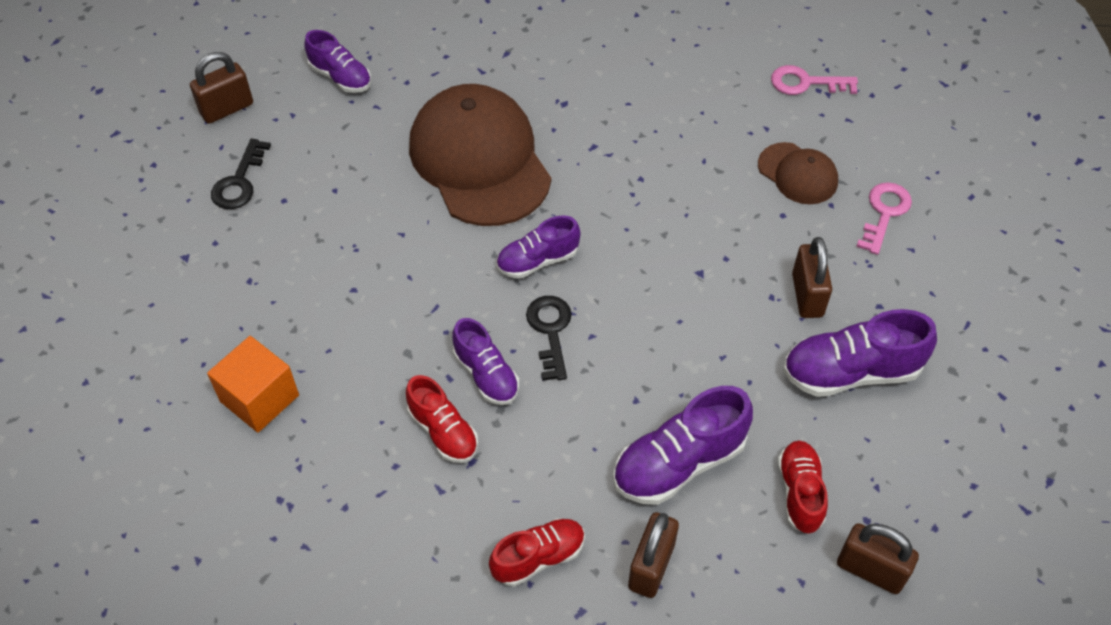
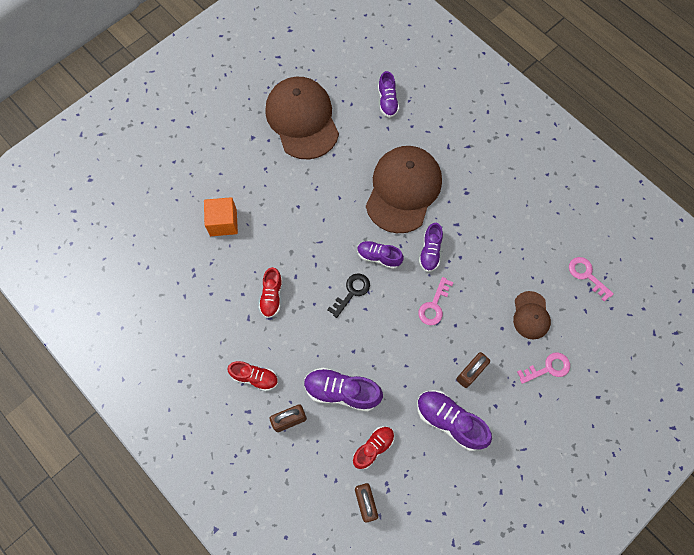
camera: 45 degrees right, 15 degrees up
brown padlock [190,52,253,124] -> none
black key [211,138,271,209] -> brown cap [265,77,339,159]
purple shoe [452,318,519,405] -> purple shoe moved to [419,223,443,272]
none -> pink key [418,277,454,325]

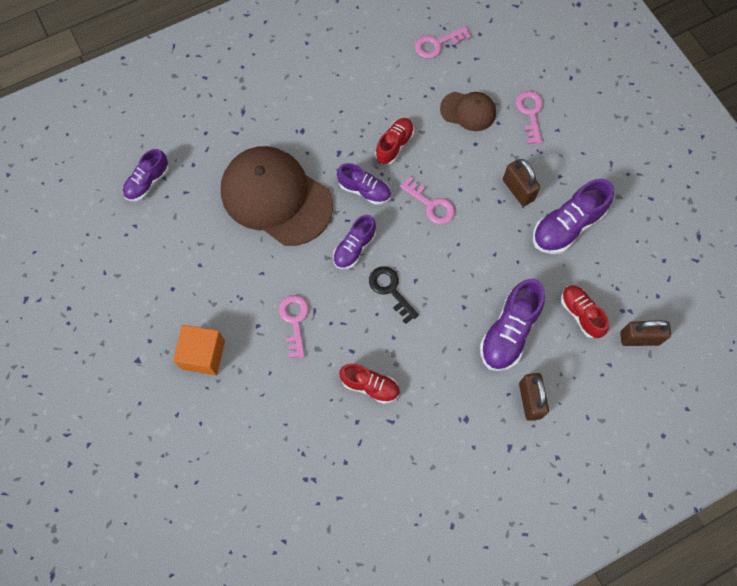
camera: 75 degrees left, 0 degrees up
orange cube [204,197,238,236] -> orange cube moved to [173,325,225,375]
red shoe [227,361,278,391] -> red shoe moved to [375,118,414,165]
brown cap [265,77,339,159] -> none
purple shoe [378,71,399,117] -> purple shoe turned 120 degrees clockwise [123,149,169,201]
none -> pink key [279,295,309,358]

